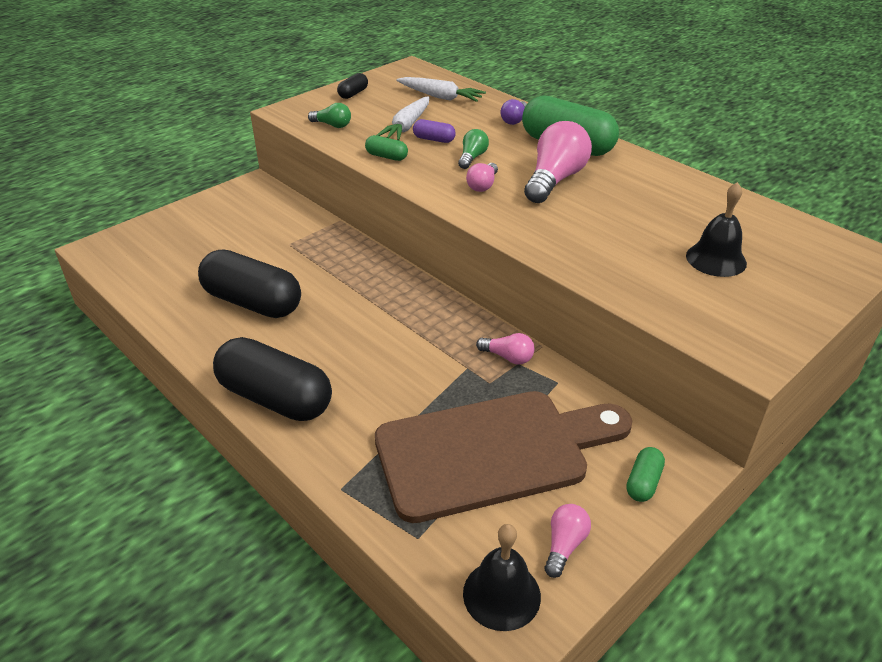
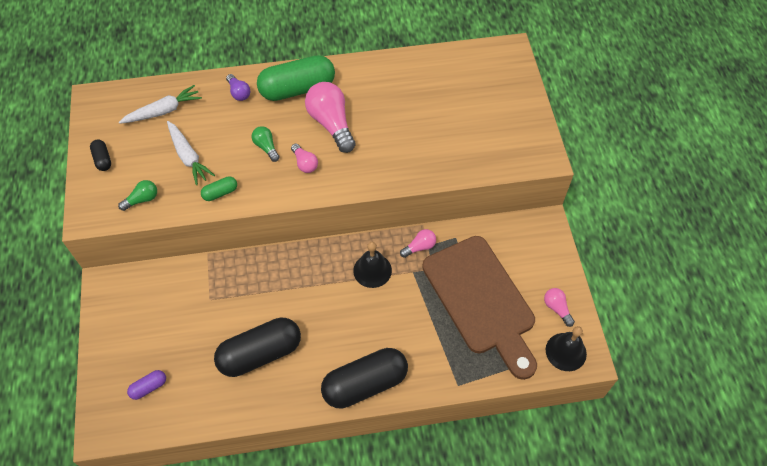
camera: 55 degrees left, 20 degrees up
brown cutting board [375,391,632,523] -> brown cutting board turned 135 degrees clockwise [422,236,537,380]
purple capsule [413,119,456,143] -> purple capsule moved to [127,370,166,400]
green capsule [626,447,665,502] -> none
black bell [686,182,747,277] -> black bell moved to [353,242,392,288]

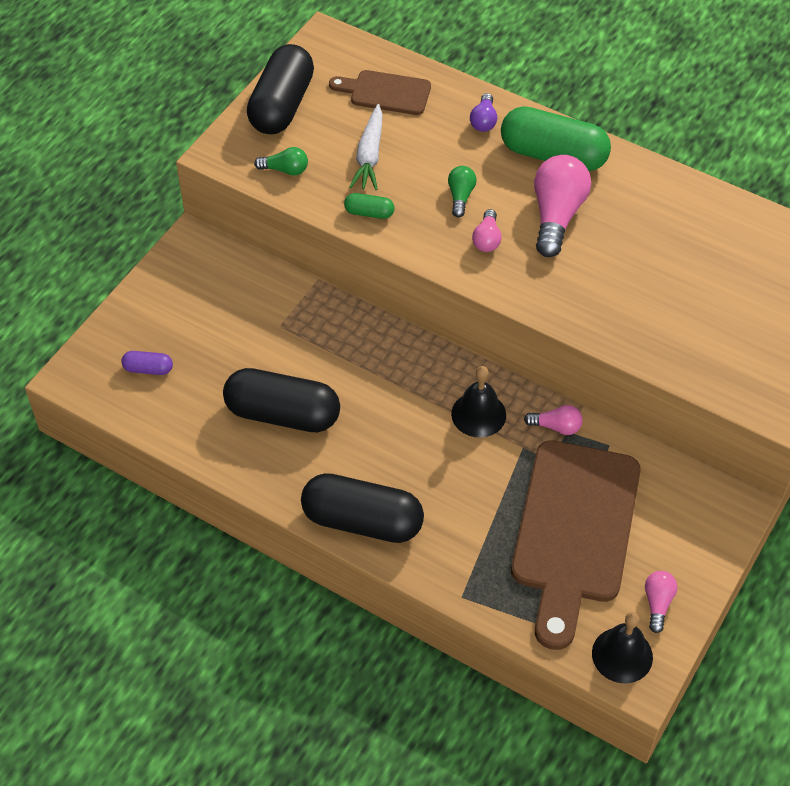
camera: 40 degrees right, 5 degrees down
black capsule [90,140,111,171] -> black capsule [247,44,314,134], size x2.26
white carrot [119,85,202,124] -> brown cutting board [329,70,431,115]

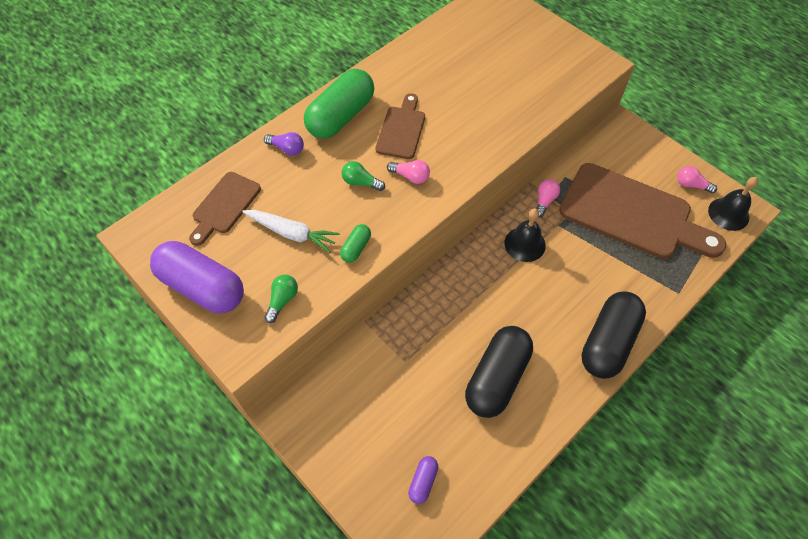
camera: 75 degrees left, 5 degrees up
black capsule [247,44,314,134] -> purple capsule [150,241,244,313]
pink light bulb [534,155,591,257] -> brown cutting board [375,93,425,159]

